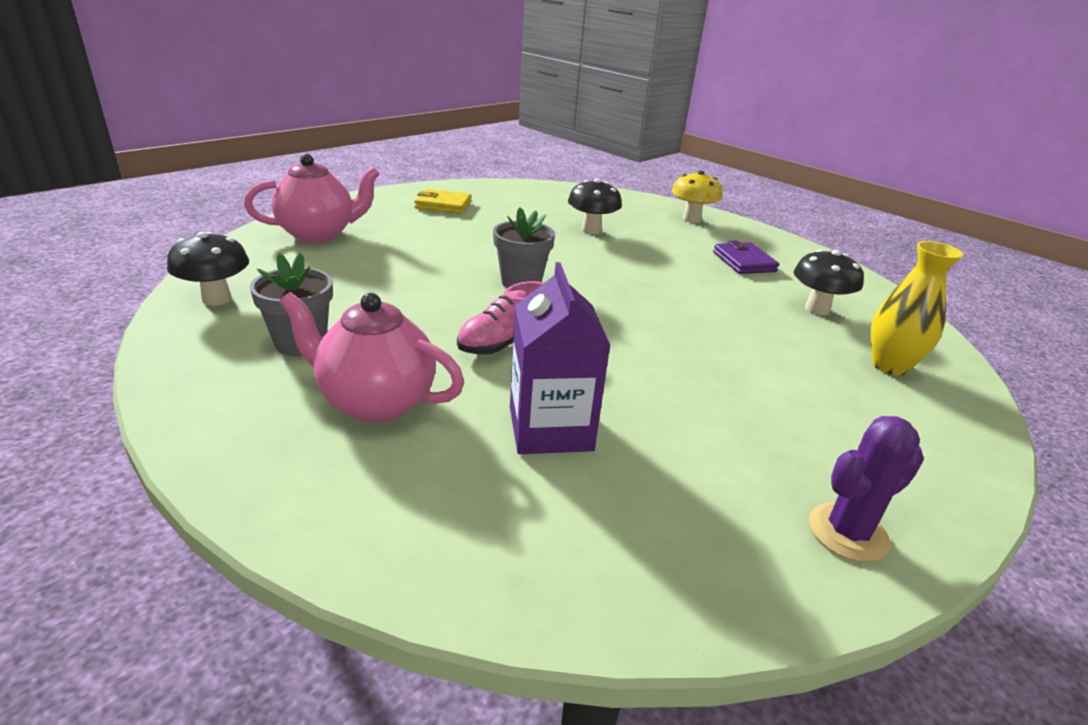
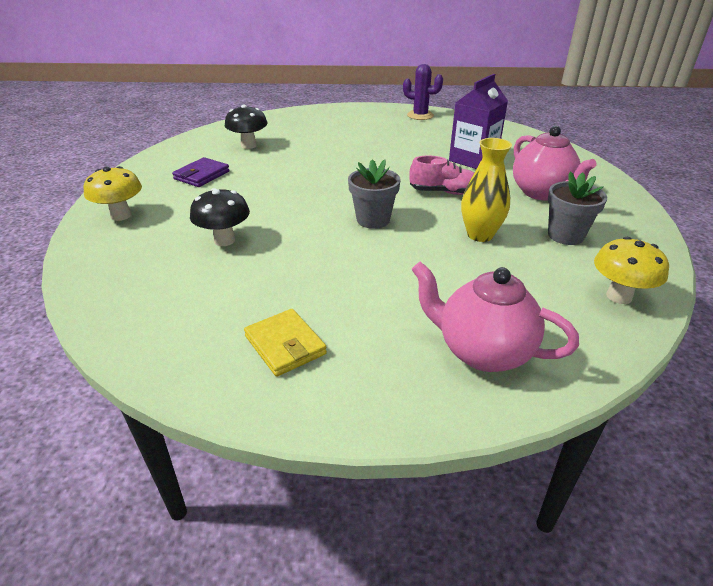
camera: 130 degrees left, 5 degrees up
black mushroom [167,232,249,306] -> yellow mushroom [594,237,669,304]
yellow vase [871,241,963,376] -> yellow vase moved to [461,138,512,242]

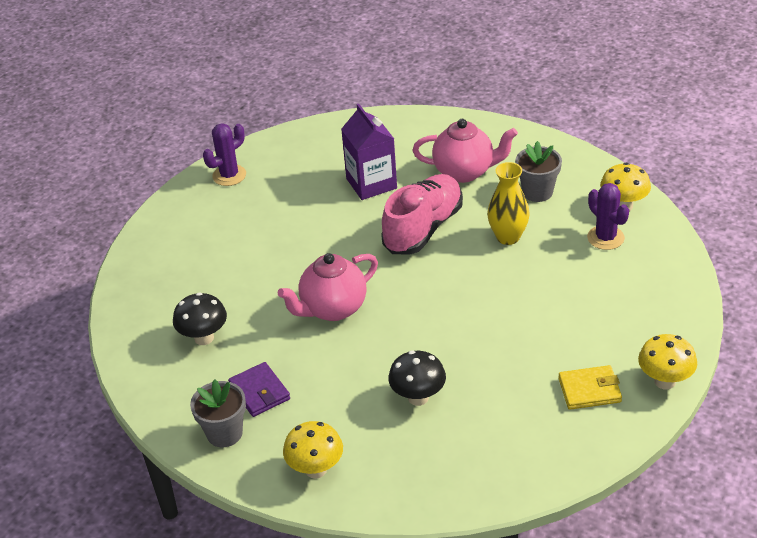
camera: 60 degrees left, 5 degrees up
grey flower pot [348,159,401,229] -> grey flower pot moved to [190,380,246,447]
pink shoe [410,156,474,195] -> pink shoe [381,174,463,255], size x1.65
pink teapot [412,262,579,372] -> pink teapot moved to [278,253,378,321]
none -> purple cactus [587,183,629,250]
none -> yellow mushroom [638,334,697,389]

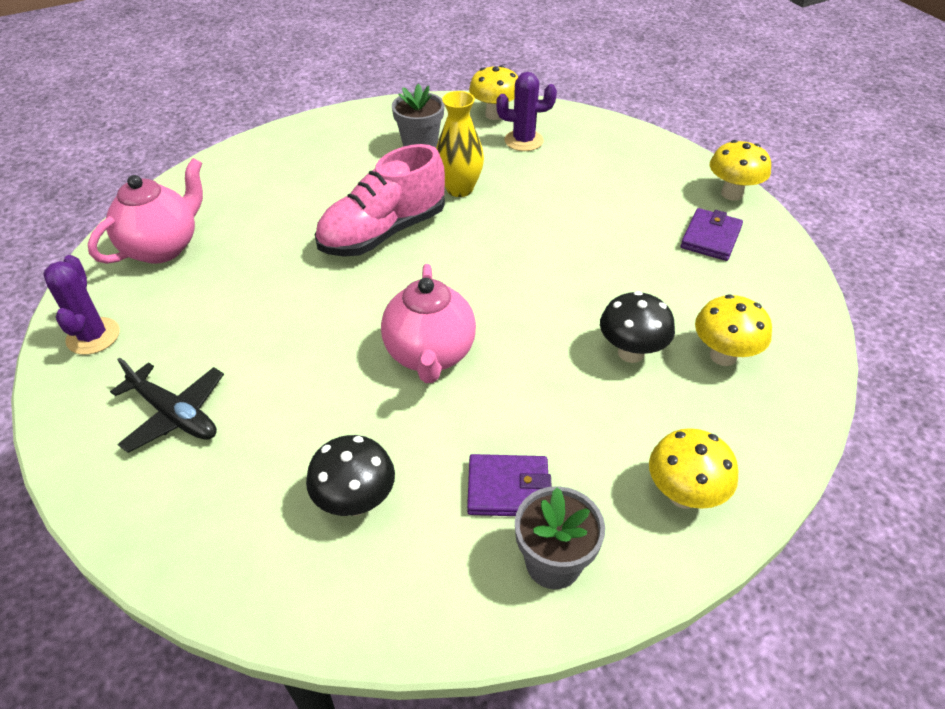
camera: 60 degrees left, 5 degrees up
purple carton [341,104,397,200] -> none
pink shoe [381,174,463,255] -> pink shoe turned 105 degrees counterclockwise [315,144,445,257]
pink teapot [413,119,518,183] -> pink teapot moved to [88,158,203,264]
yellow wallet [558,365,622,410] -> purple wallet [681,208,743,261]
none -> black plane [110,357,224,453]
none -> yellow mushroom [695,294,772,366]

